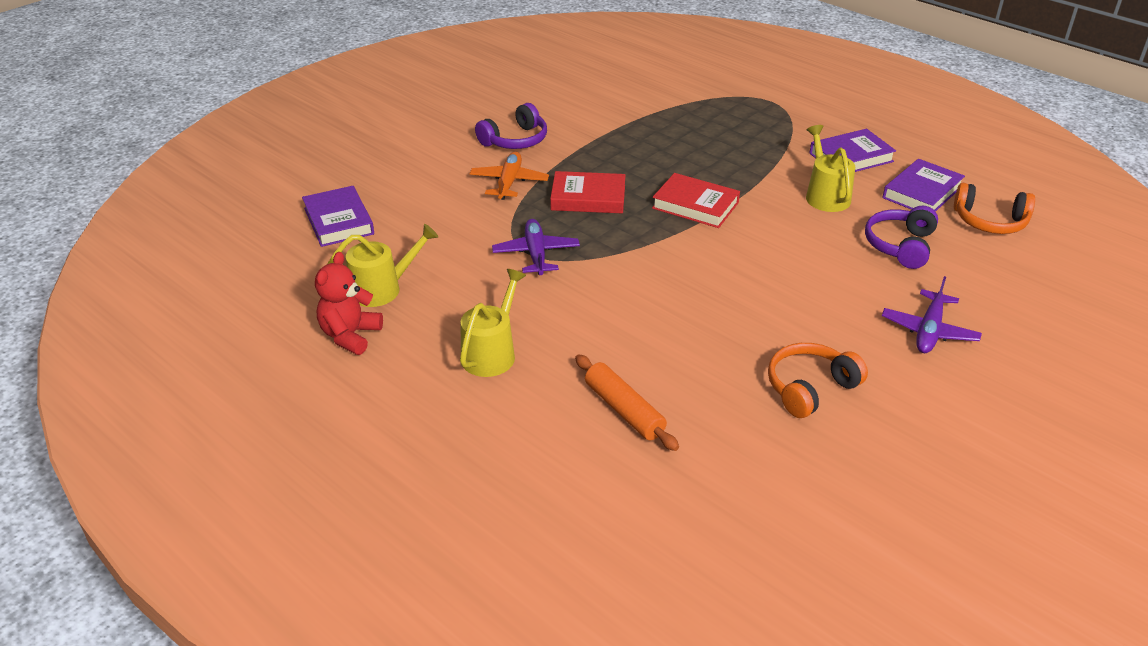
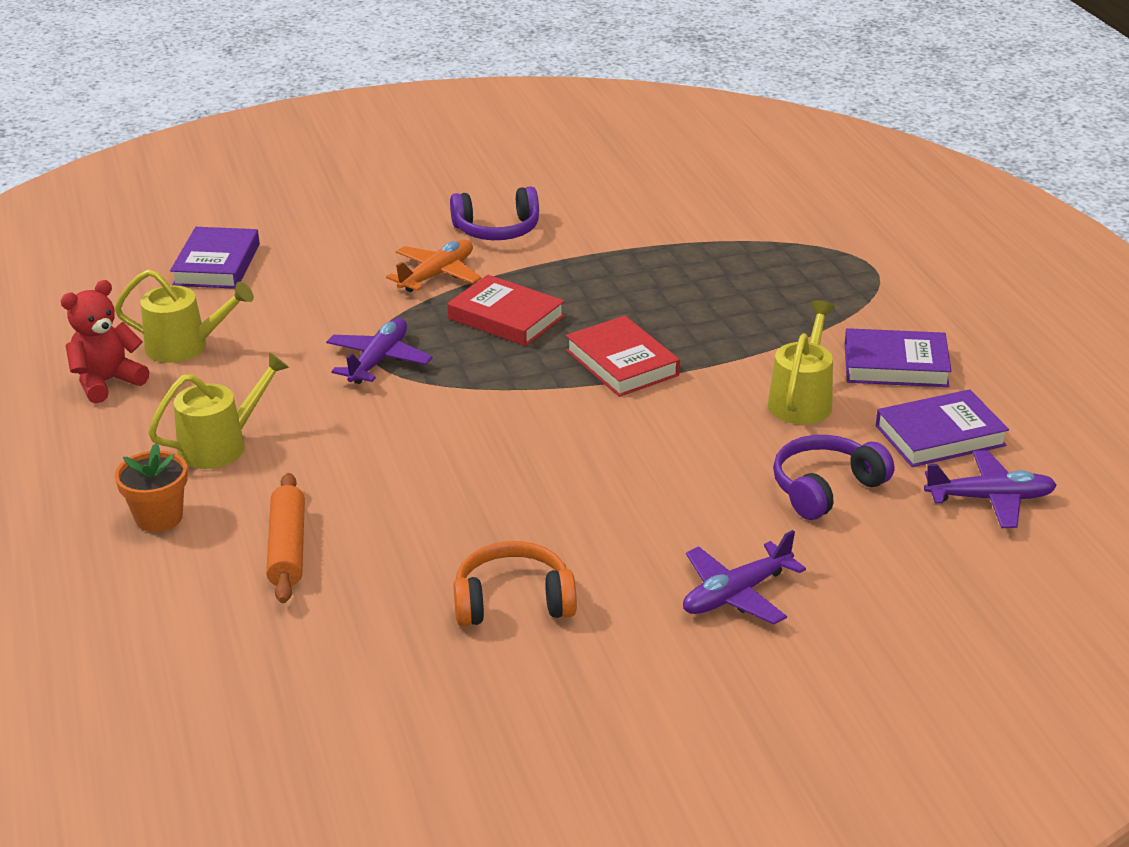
camera: 30 degrees right, 5 degrees down
orange headphones [954,183,1035,234] -> purple plane [924,450,1057,528]
none -> orange flower pot [115,443,188,532]

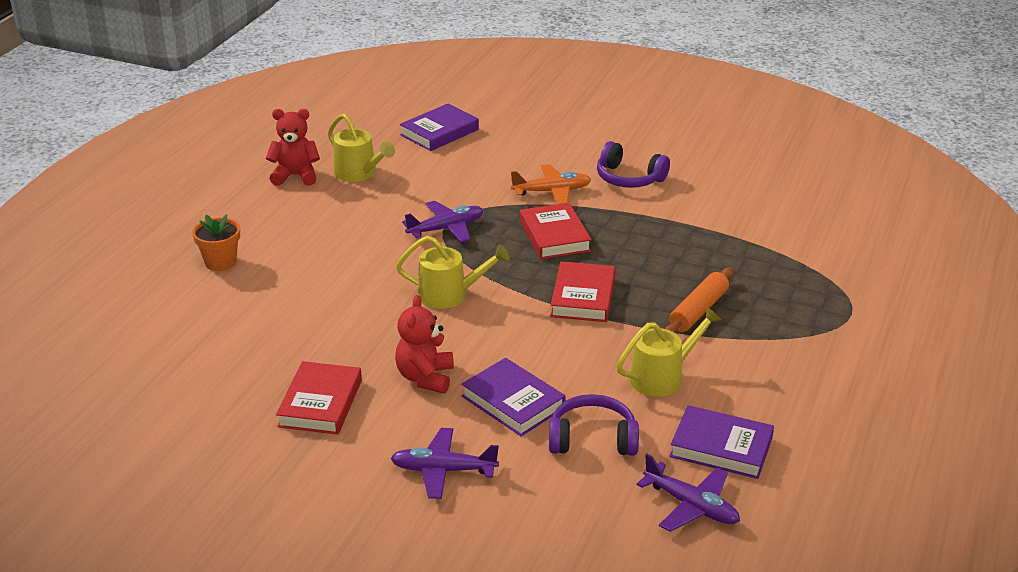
camera: 40 degrees right, 0 degrees up
yellow watering can [148,352,289,469] -> yellow watering can moved to [396,236,510,309]
orange rolling pin [266,473,305,603] -> orange rolling pin moved to [665,268,733,333]
orange headphones [453,541,577,626] -> red book [276,361,362,435]
purple book [845,328,952,387] -> purple book moved to [461,358,566,436]
none -> red teddy bear [395,295,454,394]

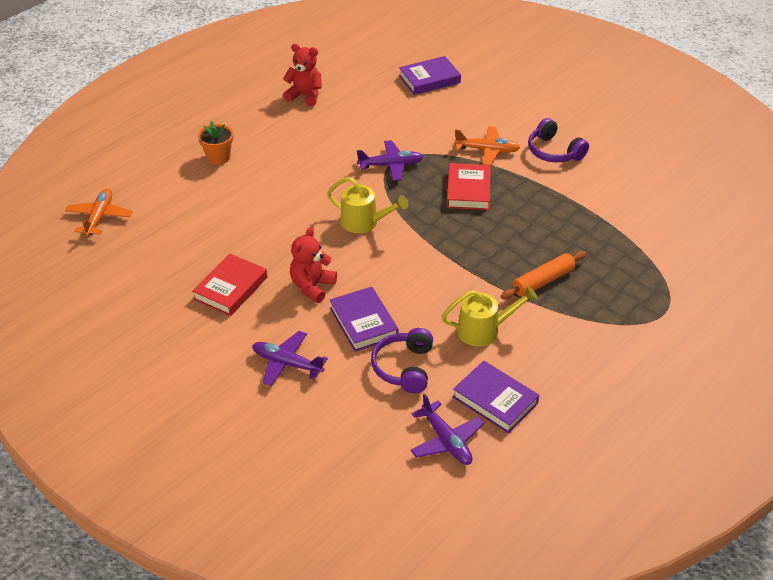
camera: 20 degrees right, 10 degrees up
yellow watering can [328,113,395,182] -> none
purple headphones [549,394,639,456] -> purple headphones turned 105 degrees counterclockwise [371,328,433,393]
red book [550,261,615,322] -> none
none -> orange plane [65,188,133,236]

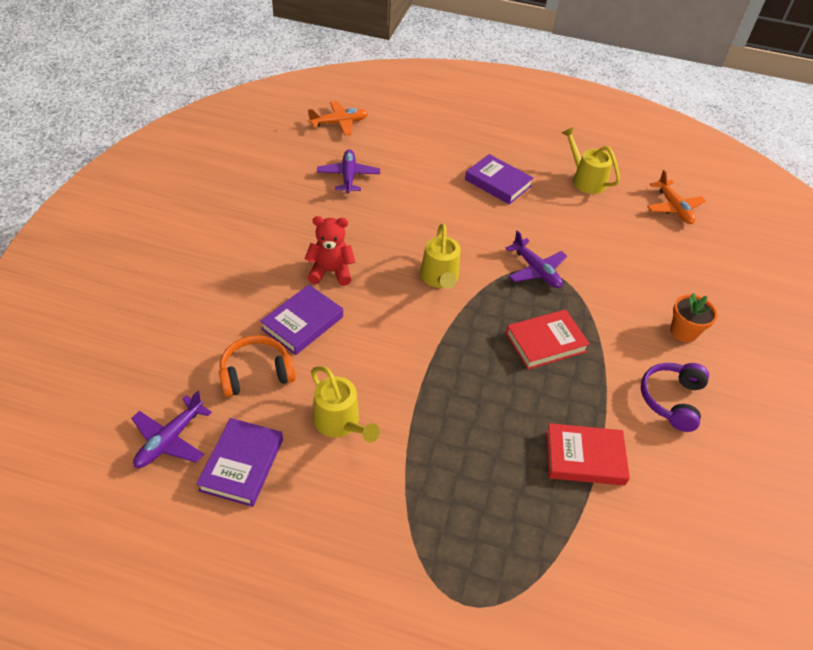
camera: 60 degrees right, 5 degrees up
red book [192,254,267,316] -> red book moved to [546,423,630,486]
orange flower pot [198,121,233,165] -> orange flower pot moved to [670,293,718,343]
purple plane [252,331,328,386] -> purple plane moved to [317,149,380,193]
red teddy bear [283,44,322,106] -> yellow watering can [562,127,620,194]
purple headphones [371,328,433,393] -> orange headphones [219,335,296,397]
purple book [399,56,461,95] -> purple book moved to [465,154,533,205]
orange plane [454,126,520,165] -> orange plane moved to [647,170,706,224]
orange rolling pin [501,251,586,299] -> none

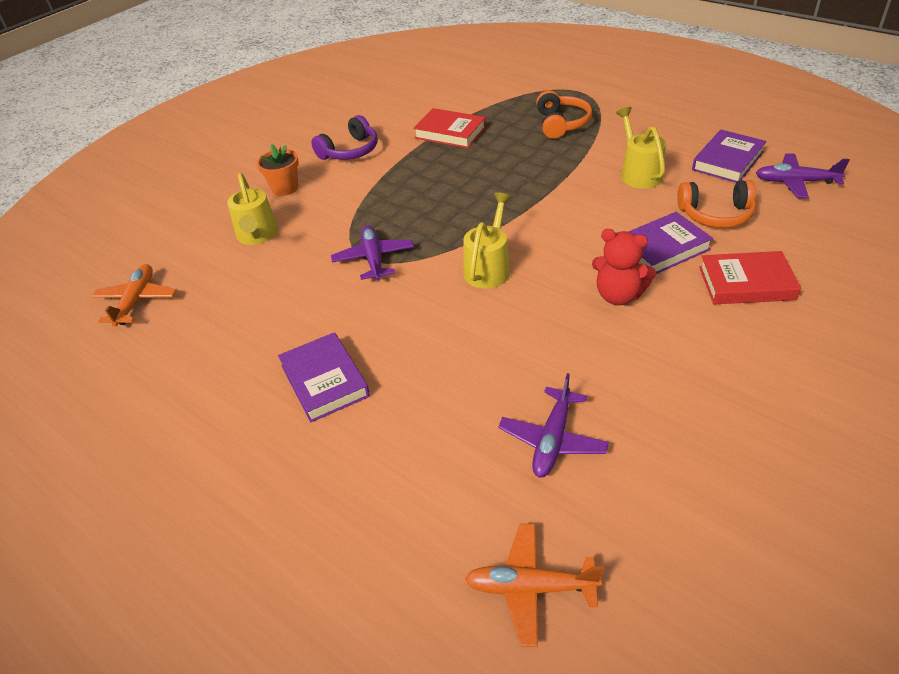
camera: 150 degrees left, 5 degrees down
purple plane [131,390,212,468] -> purple plane turned 135 degrees counterclockwise [756,154,850,198]
red book [506,309,590,370] -> red book moved to [699,251,801,304]
yellow watering can [562,127,620,194] -> yellow watering can moved to [227,173,278,245]
none -> orange headphones [536,90,592,139]

